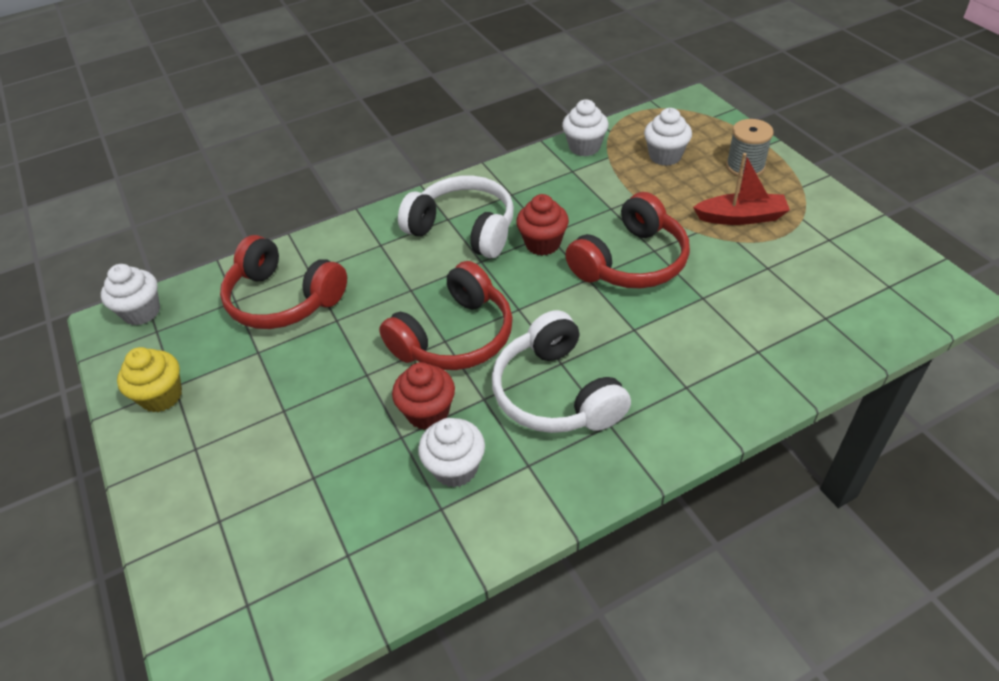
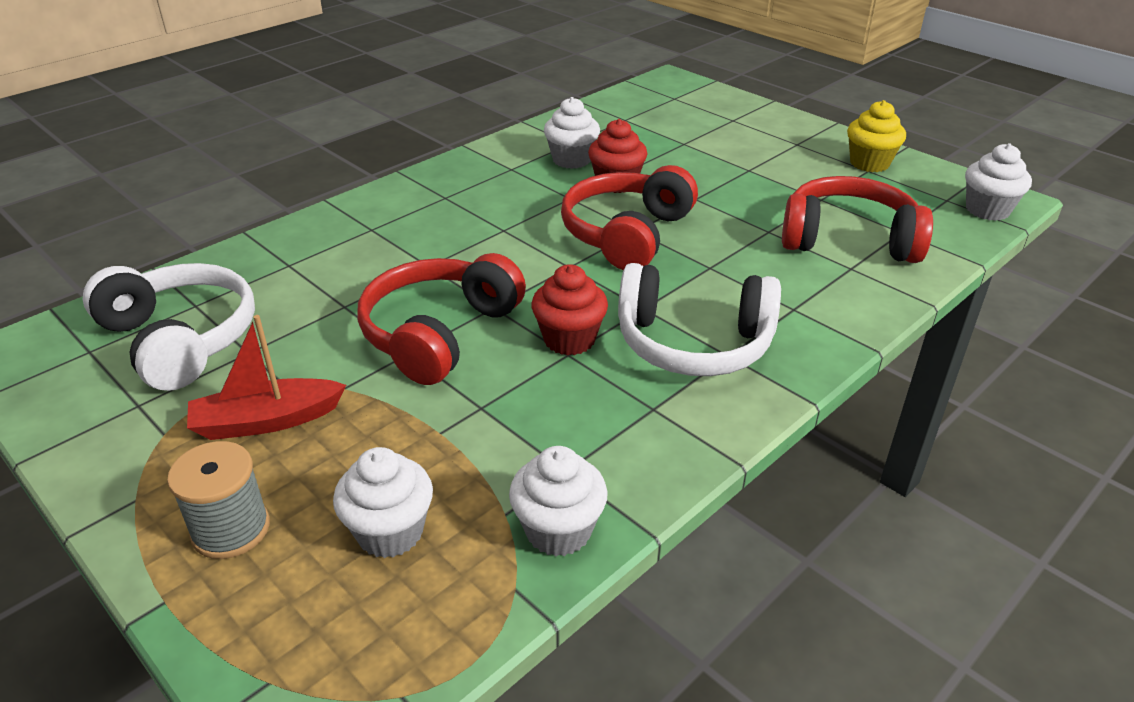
camera: 160 degrees right, 10 degrees down
white headphones [492,310,631,433] -> white headphones moved to [83,263,255,391]

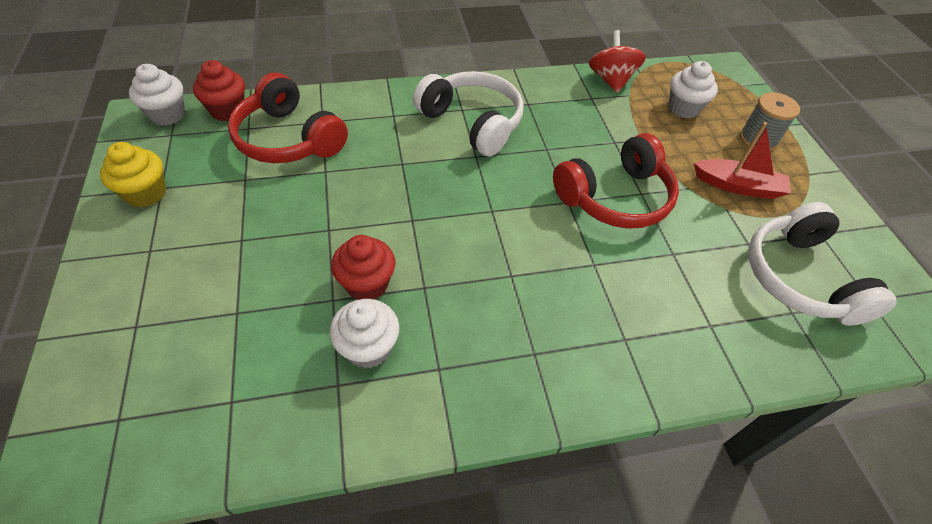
camera: 150 degrees left, 15 degrees up
white cupcake [509,446,608,556] -> red spinning top [589,30,646,93]
red cupcake [531,264,608,355] -> red cupcake moved to [193,60,245,121]
red headphones [561,165,698,270] -> none

